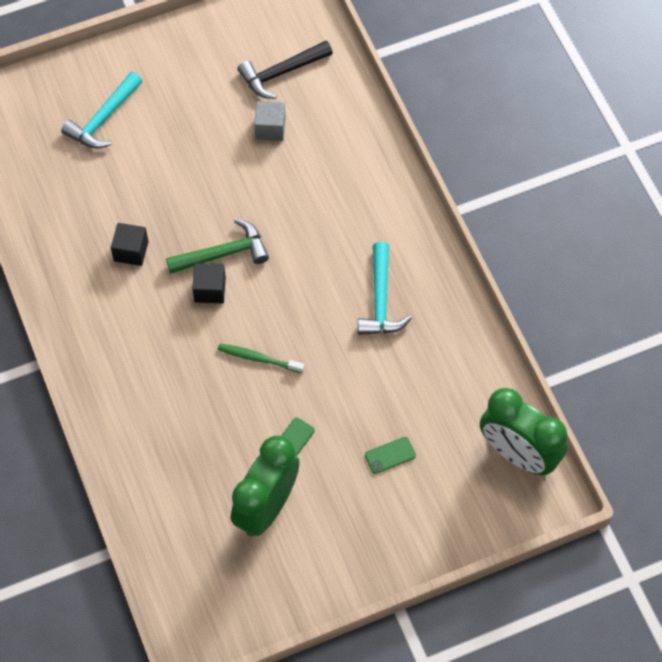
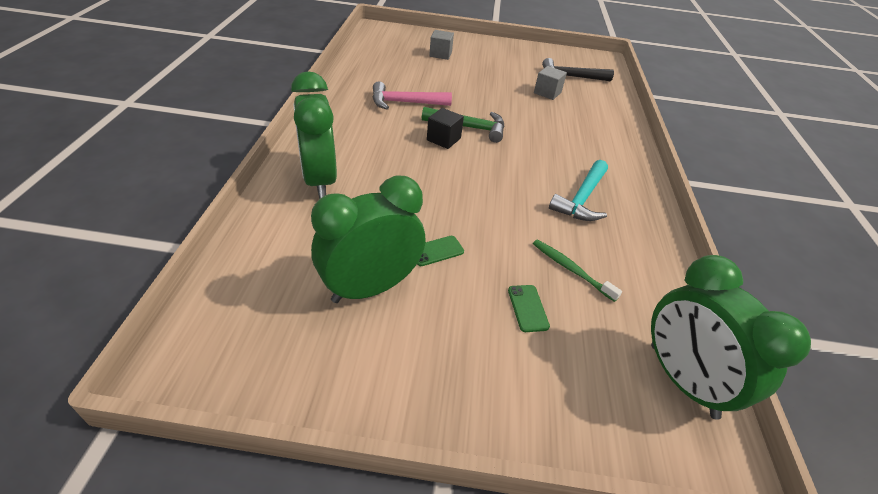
camera: 25 degrees right, 20 degrees down
turquoise hammer [61,72,142,149] -> grey cube [429,30,454,60]
black cube [111,223,149,266] -> pink hammer [372,81,452,110]
green toothbrush [218,343,304,373] -> green toothbrush moved to [533,240,622,302]
green phone [365,437,416,474] -> green phone turned 75 degrees clockwise [508,285,550,332]
none -> green clock [291,71,337,199]

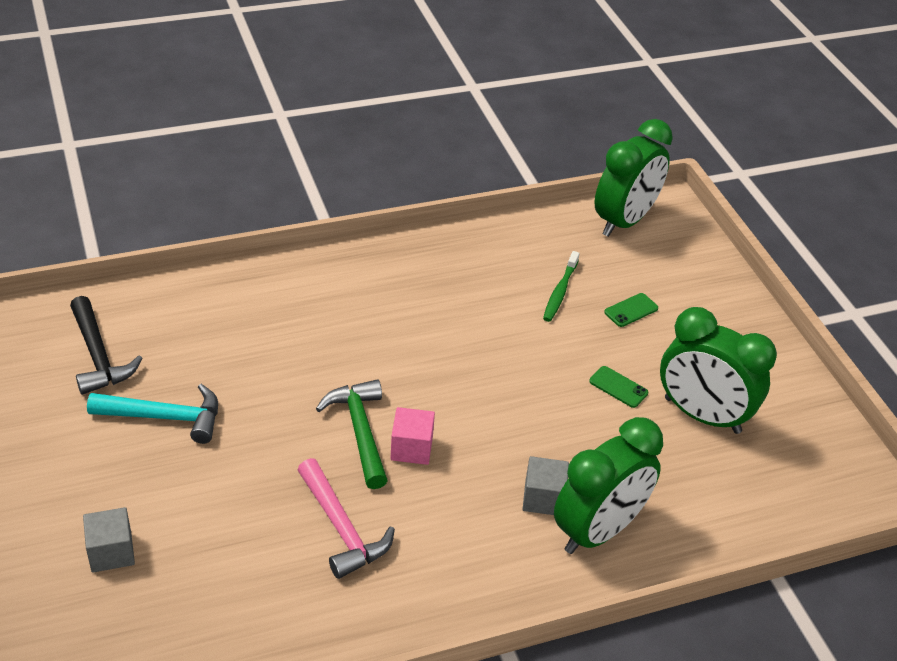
camera: 115 degrees left, 0 degrees up
black cube [427,108,464,149] -> pink cube [390,407,435,465]
grey cube [534,66,567,100] -> grey cube moved to [523,456,569,515]
turquoise hammer [549,160,608,221] -> turquoise hammer moved to [87,384,218,444]

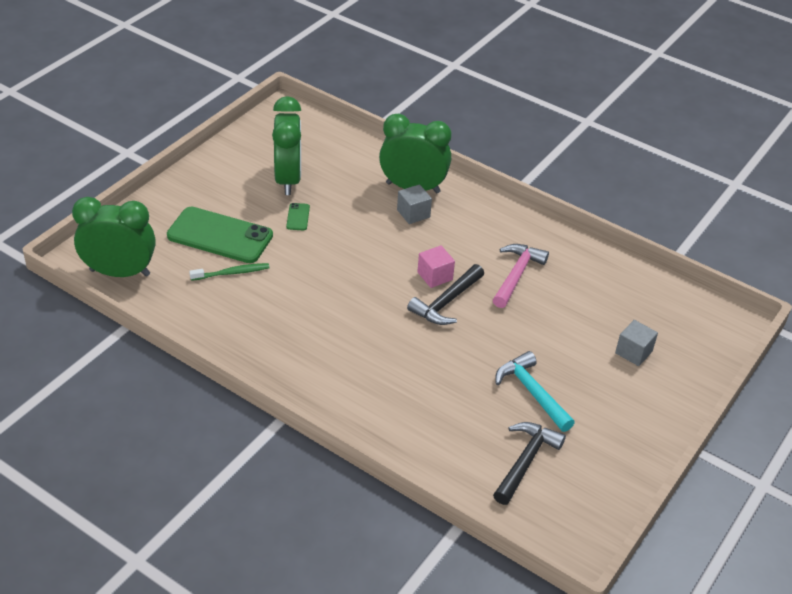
camera: 125 degrees left, 0 degrees up
green hammer [316,379,388,489] -> black hammer [407,264,484,325]
green phone [604,293,658,327] -> green phone [167,207,273,263], size x2.47

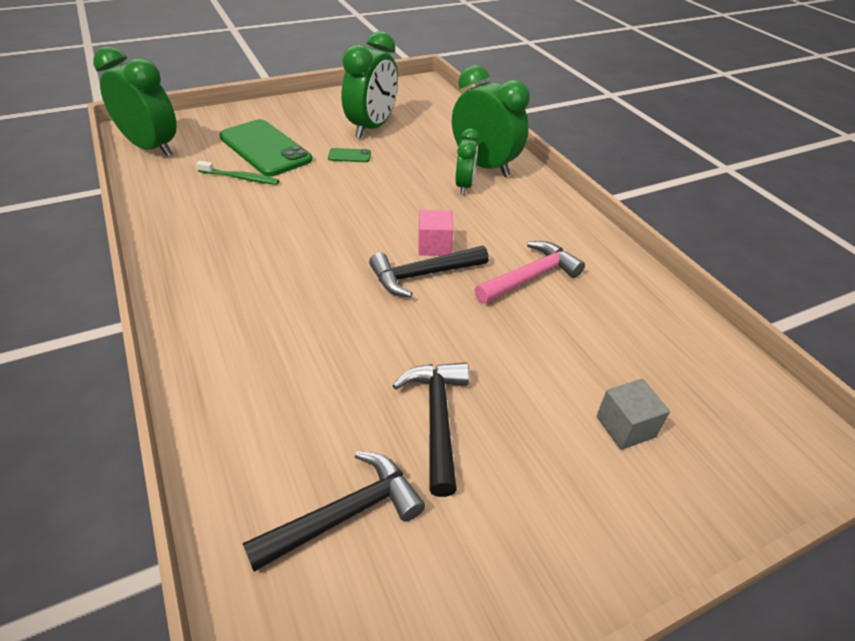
camera: 30 degrees right, 0 degrees up
green phone [286,203,310,230] -> green phone turned 60 degrees clockwise [328,148,371,162]
grey cube [397,184,432,224] -> green clock [455,129,479,195]
turquoise hammer [495,351,575,432] -> black hammer [392,362,469,497]

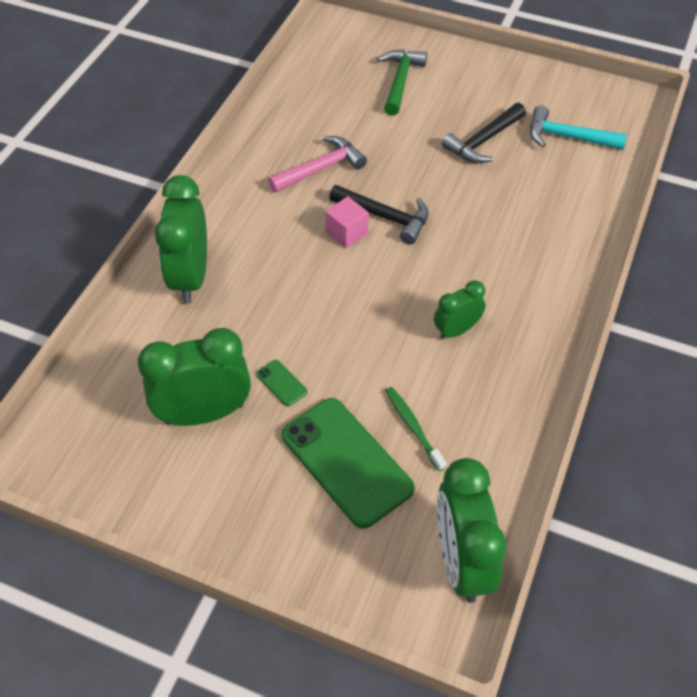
camera: 130 degrees left, 10 degrees up
green phone [219,119,312,176] -> green phone turned 45 degrees counterclockwise [282,398,415,529]
black hammer [243,451,425,572] -> turquoise hammer [530,105,627,150]
green clock [455,129,479,195] -> green clock moved to [434,280,486,340]
pink hammer [474,241,585,304] -> pink hammer turned 135 degrees clockwise [268,136,367,192]
grey cube [596,379,670,450] -> green hammer [378,49,427,116]

